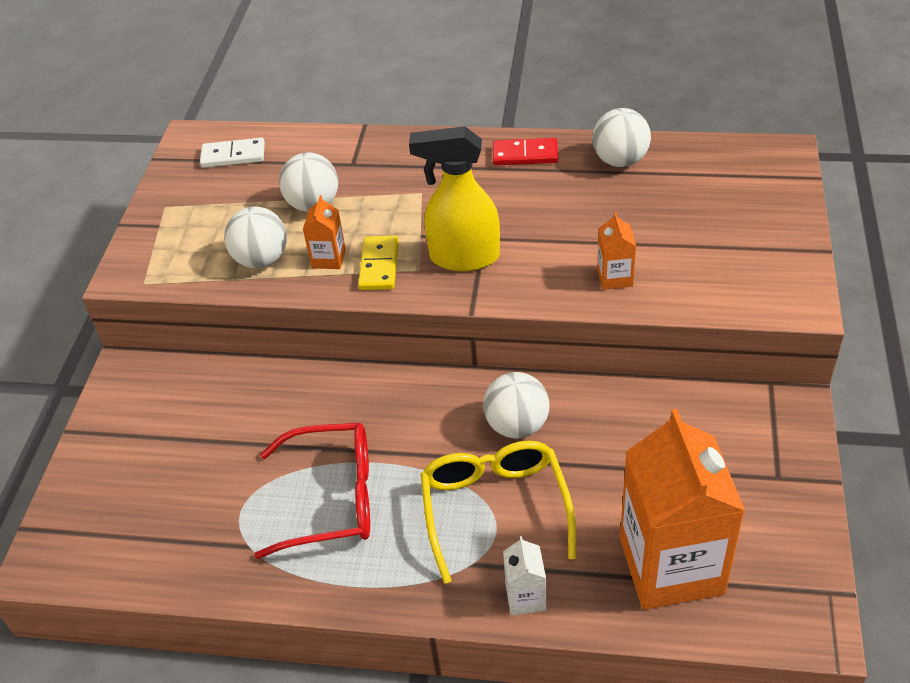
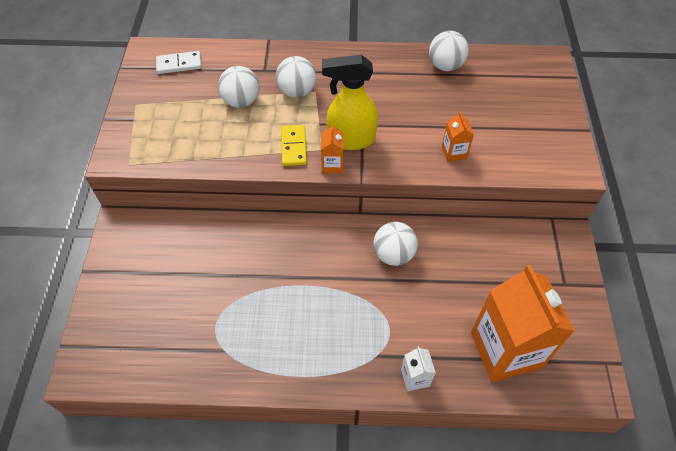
camera: 10 degrees left, 10 degrees up
white ball [224,206,287,268] -> white ball moved to [276,56,316,98]
red glasses [254,423,370,559] -> none
orange carton [303,195,346,269] -> orange carton moved to [321,124,343,173]
yellow glasses [421,441,576,584] -> none
red domino [493,138,558,165] -> none

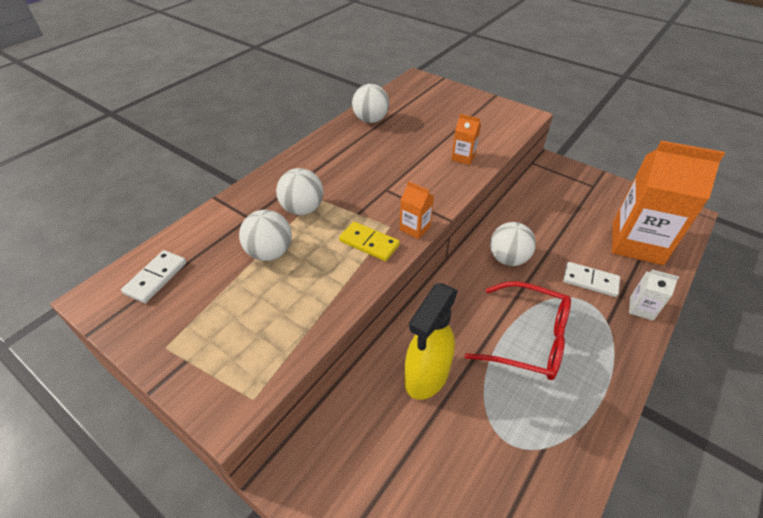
camera: 55 degrees left, 10 degrees down
yellow spray bottle [322,55,378,150] -> yellow spray bottle moved to [404,283,458,400]
none -> red glasses [465,281,571,380]
none -> white domino [563,262,620,297]

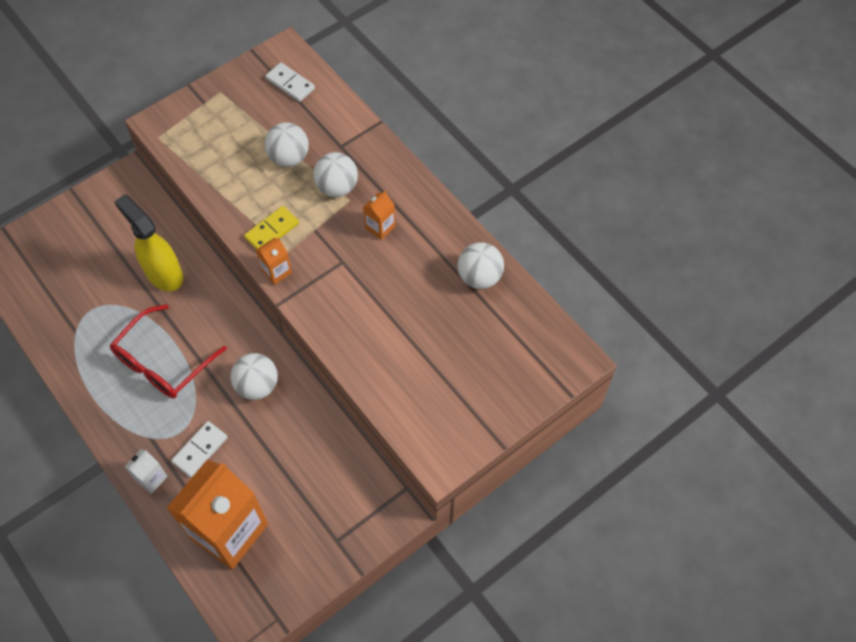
camera: 105 degrees right, 15 degrees up
orange carton [451,114,481,165] -> orange carton moved to [363,191,396,240]

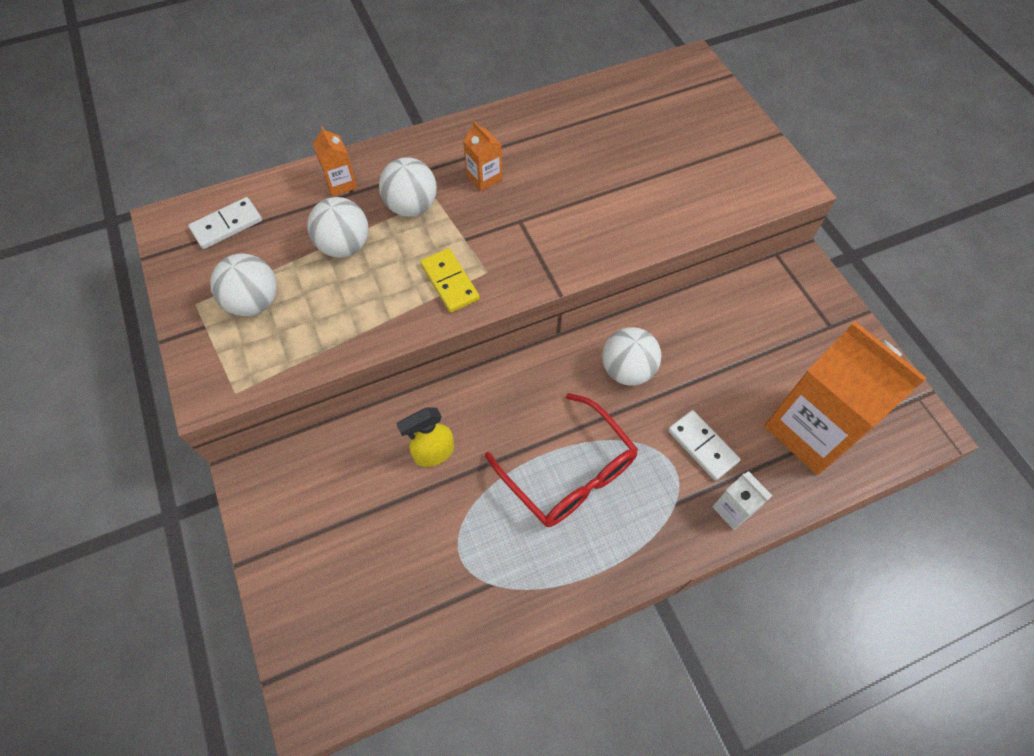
camera: 75 degrees left, 0 degrees up
yellow spray bottle [114,194,183,291] -> yellow spray bottle [397,407,454,467], size x0.62
orange carton [256,238,292,285] -> orange carton moved to [312,126,357,196]
white ball [457,242,504,289] -> white ball moved to [210,253,277,316]

